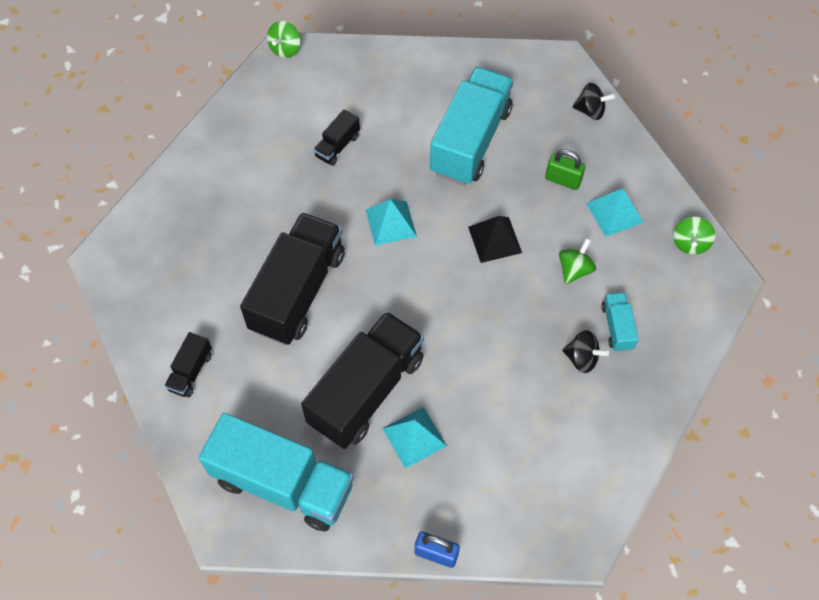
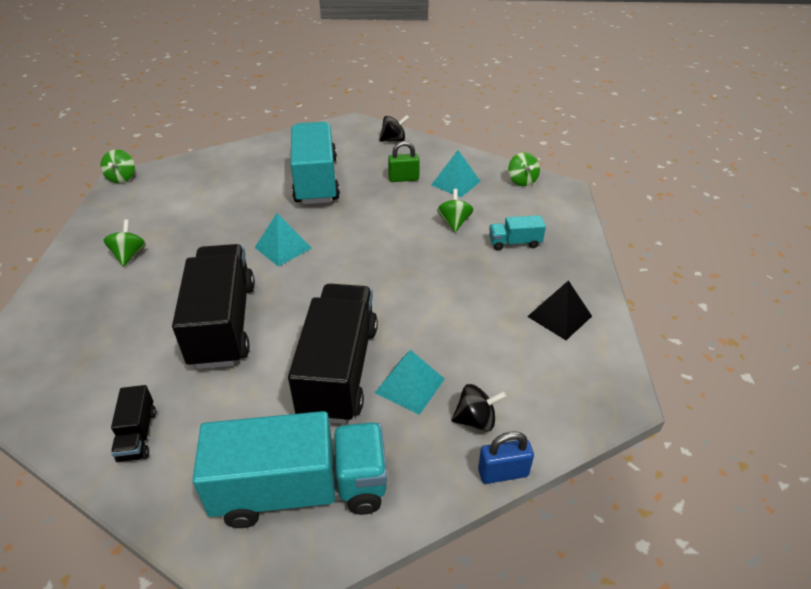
camera: 30 degrees left, 20 degrees down
black truck [314,109,360,166] -> none
black pyramid [468,216,522,263] -> black pyramid moved to [527,280,592,340]
black spinning top [563,330,609,373] -> black spinning top moved to [452,384,506,431]
turquoise truck [601,292,639,352] -> turquoise truck turned 60 degrees counterclockwise [489,215,546,251]
none -> green spinning top [104,220,146,267]

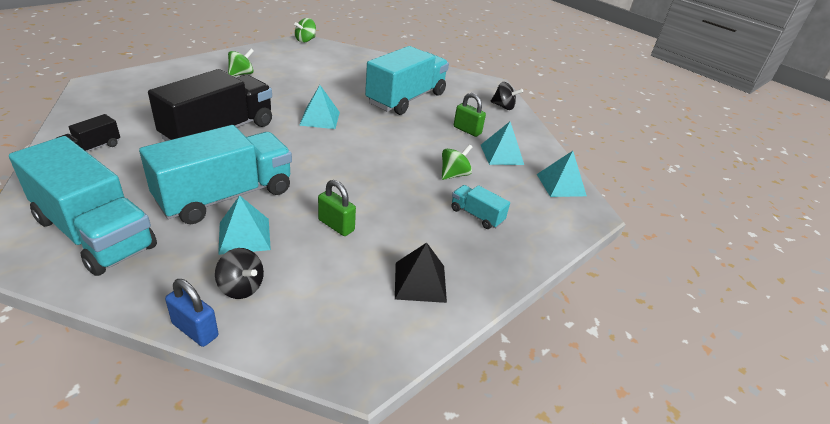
camera: 40 degrees right, 5 degrees down
black truck [288,284,378,424] -> turquoise truck [139,125,292,224]
green spinning top [508,152,540,186] -> turquoise pyramid [537,151,587,197]
none -> green padlock [318,180,356,236]

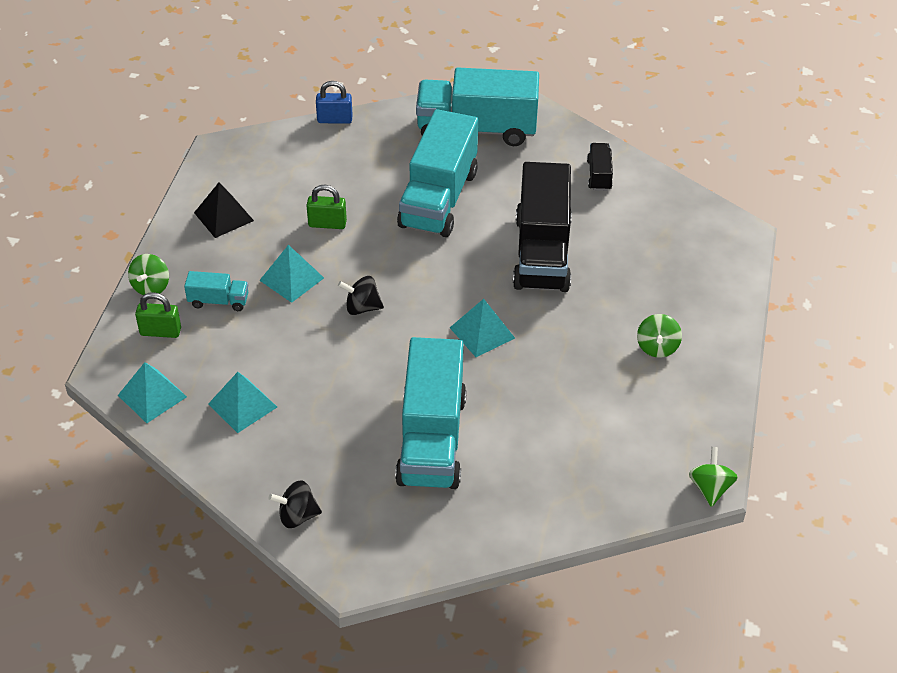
camera: 150 degrees right, 10 degrees up
black spinning top [215,248,264,299] -> black spinning top moved to [338,276,384,315]
turquoise pyramid [218,195,271,255] -> turquoise pyramid moved to [259,245,324,303]
green spinning top [442,144,472,180] -> green spinning top moved to [128,254,169,295]
green padlock [454,93,486,137] -> green padlock moved to [135,292,181,338]

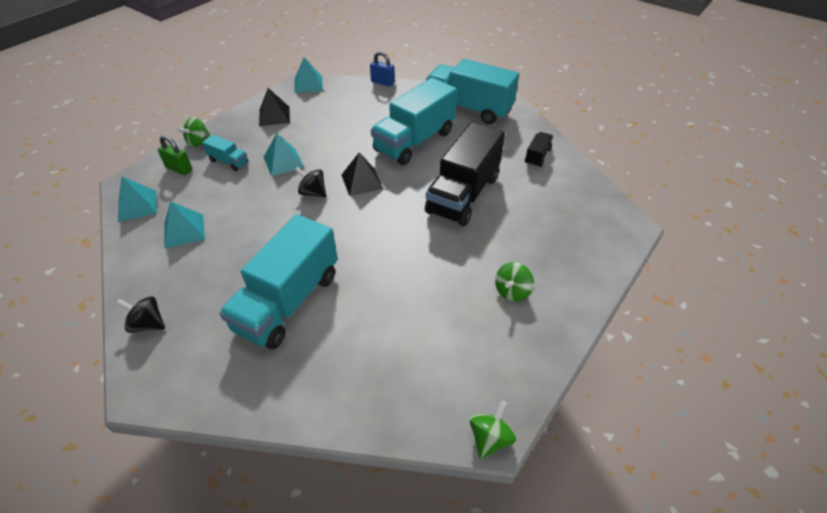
camera: 25 degrees right, 0 degrees up
green padlock [306,185,347,229] -> none
turquoise pyramid [450,299,515,357] -> turquoise pyramid moved to [295,57,323,93]
none -> black pyramid [342,152,383,196]

